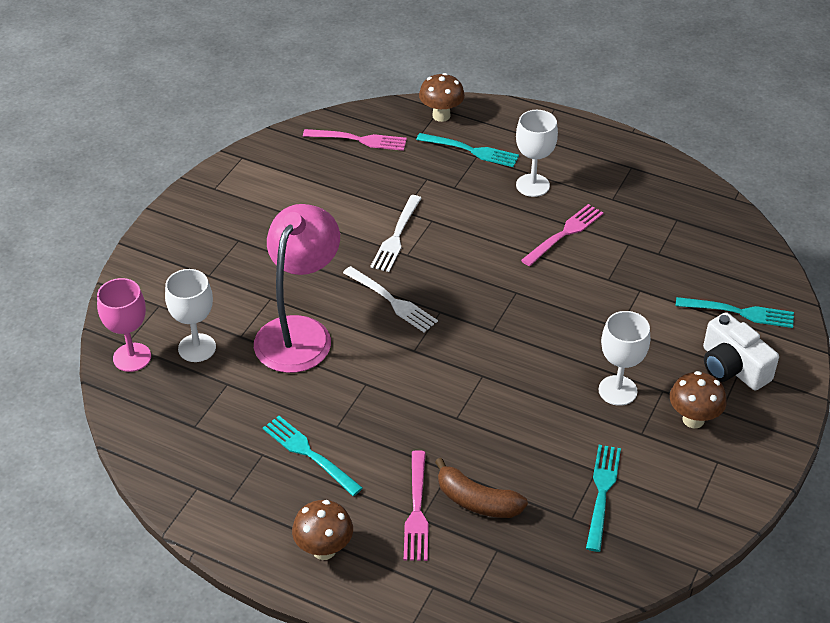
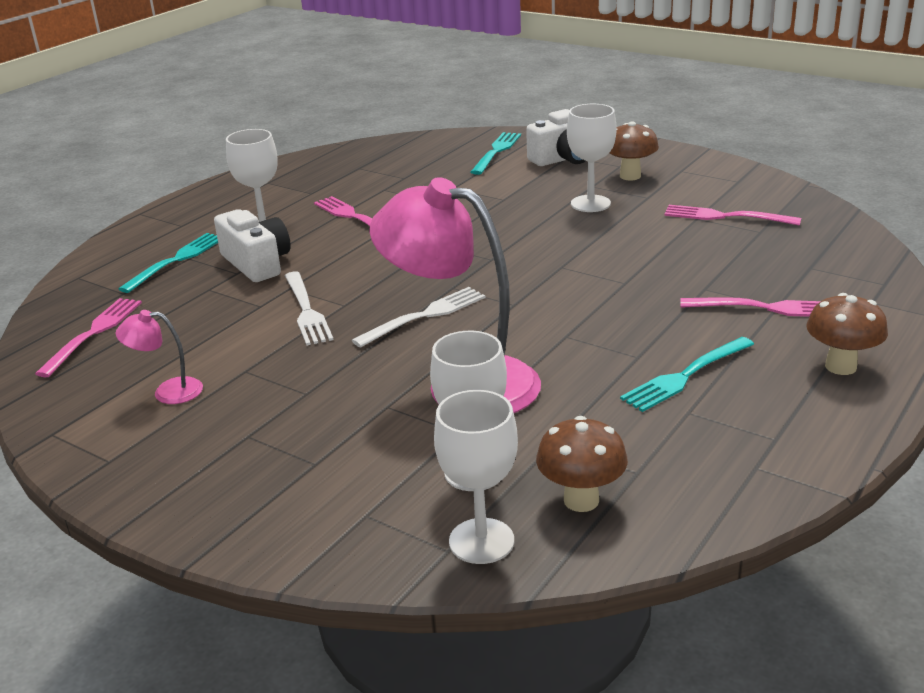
camera: 80 degrees left, 15 degrees down
pink goblet [97,278,151,372] -> white goblet [434,390,518,564]
white fork [370,195,422,272] -> white fork turned 45 degrees clockwise [285,271,334,345]
brown mushroom [419,73,465,122] -> brown mushroom moved to [536,416,628,512]
brown banana [435,458,528,518] -> none
turquoise fork [586,445,621,552] -> pink fork [664,205,801,226]
none -> pink lamp [116,310,203,404]
none -> white camera [214,209,291,282]

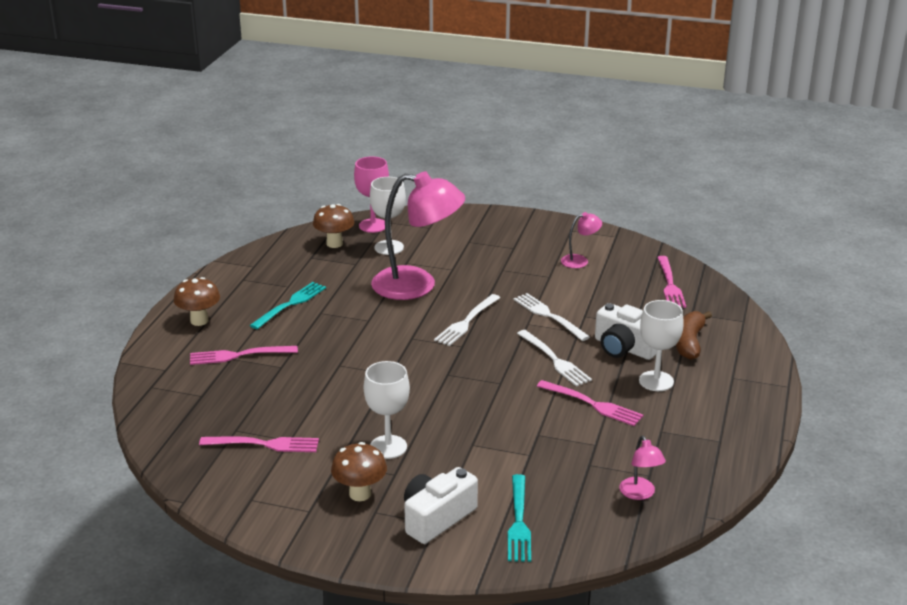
camera: 160 degrees right, 0 degrees up
turquoise fork [118,233,218,293] -> brown banana [675,311,712,360]
white goblet [434,390,518,564] -> pink goblet [354,156,389,233]
none -> white fork [517,330,592,387]
none -> pink lamp [619,436,666,500]

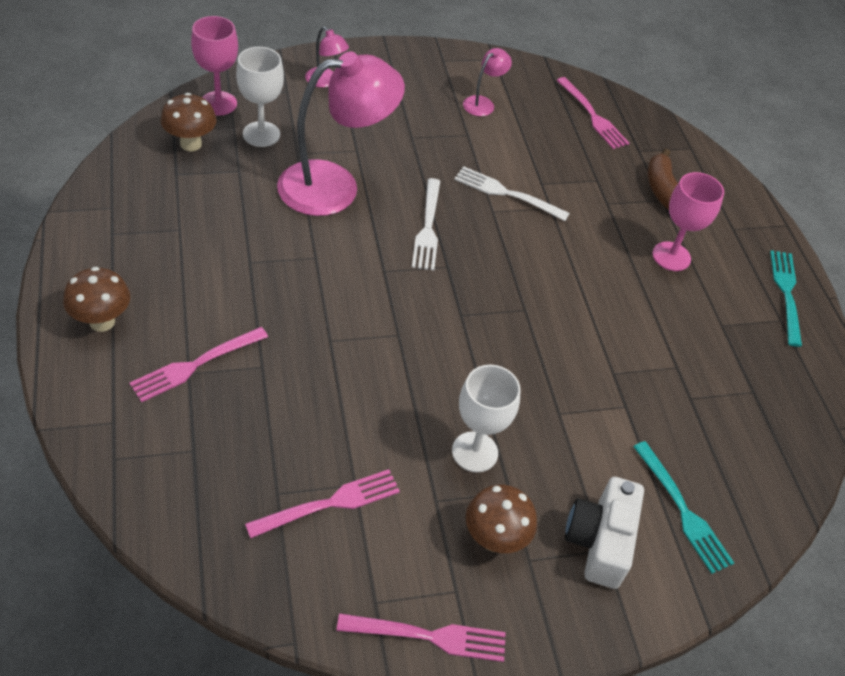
camera: 35 degrees left, 20 degrees up
turquoise fork [250,282,326,329] -> turquoise fork moved to [770,250,802,347]
white fork [517,330,592,387] -> none
pink fork [537,380,643,426] -> pink fork moved to [337,613,506,662]
white camera [595,303,657,360] -> none
pink lamp [619,436,666,500] -> pink lamp moved to [305,27,349,88]
white goblet [639,300,684,391] -> pink goblet [653,172,724,271]

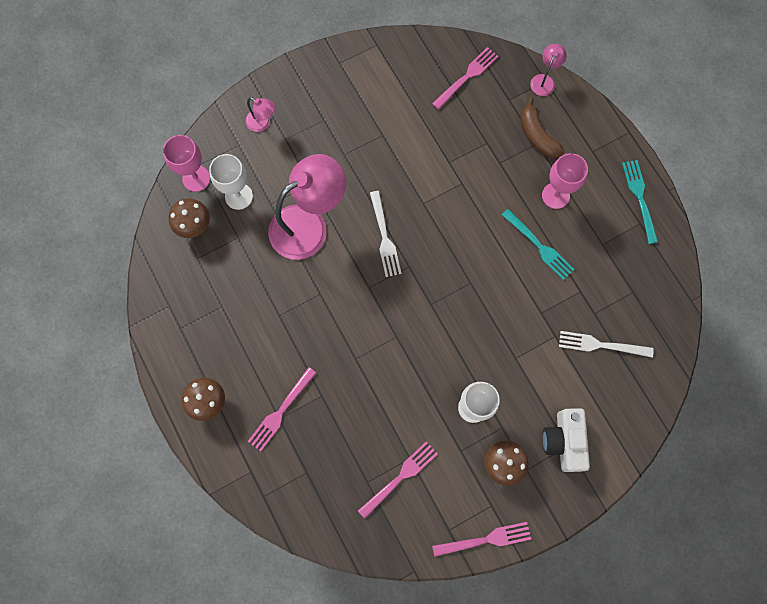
camera: 10 degrees left, 25 degrees up
white fork [454,166,570,221] -> white fork moved to [559,331,654,358]
pink lamp [463,48,512,116] -> pink lamp moved to [530,44,567,96]
pink fork [556,77,629,149] -> pink fork turned 90 degrees counterclockwise [432,47,499,110]
turquoise fork [633,441,734,574] -> turquoise fork moved to [502,209,575,280]

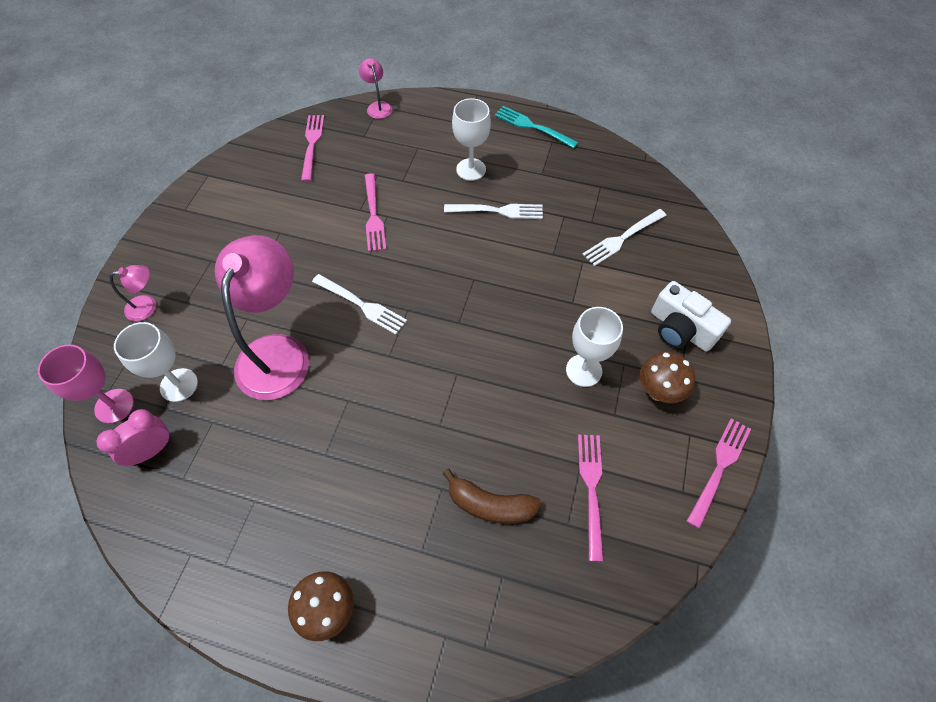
camera: 45 degrees left, 15 degrees down
brown mushroom [168,198,210,238] -> pink clock [96,409,171,466]
pink fork [248,367,316,451] -> pink fork moved to [364,173,386,252]
turquoise fork [502,209,575,280] -> white fork [444,204,543,219]
brown banana [520,97,565,158] -> brown banana moved to [442,469,541,524]
pink goblet [542,153,588,209] -> white goblet [452,98,491,181]

